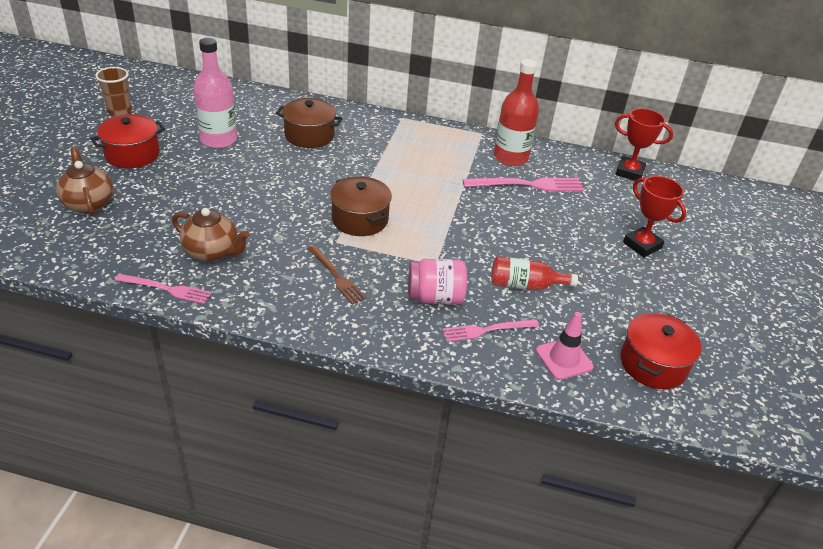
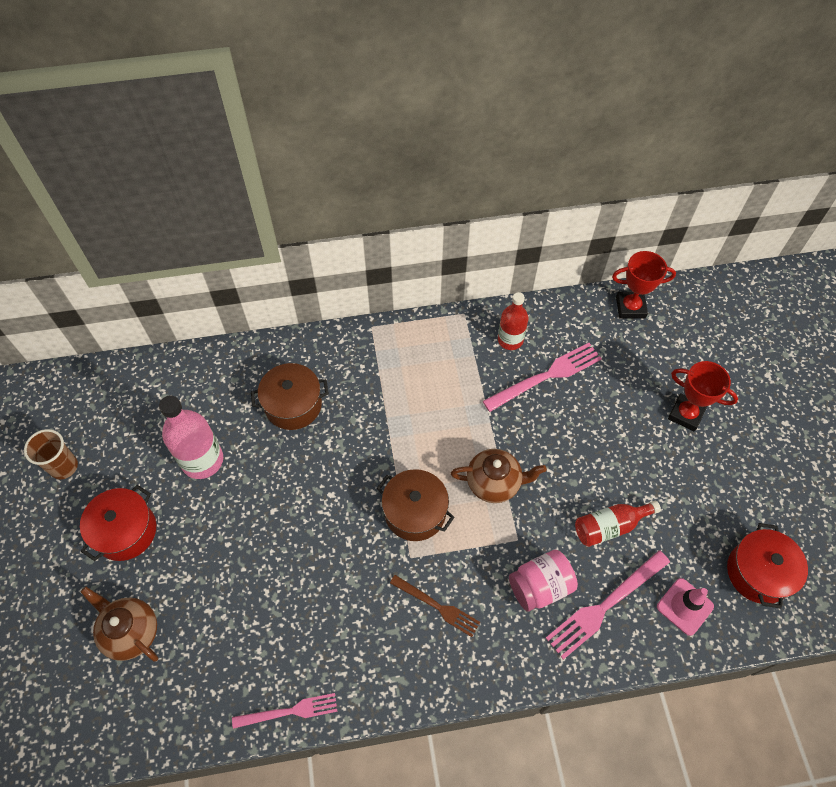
camera: 20 degrees left, 20 degrees up
brown teapot [172,208,250,262] -> brown teapot moved to [451,449,547,503]
pink fork [442,319,539,342] -> pink fork [546,550,670,660], size x1.55
red bottle [494,59,539,166] -> red bottle [498,292,528,350], size x0.66

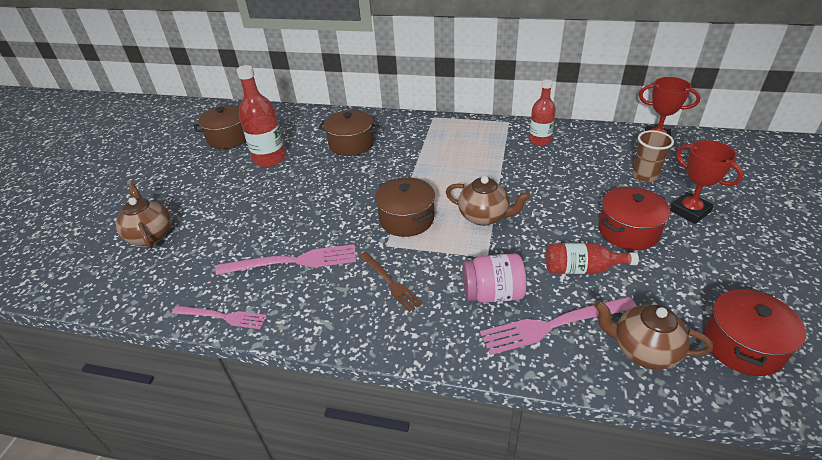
camera: 25 degrees right, 20 degrees down
brown cup [24,429,78,479] -> brown cup moved to [632,130,674,182]
red pot [80,485,156,561] -> red pot moved to [599,187,671,250]
pink bottle [159,395,223,479] -> red bottle [237,65,286,167]
pink fork [483,343,602,412] -> pink fork moved to [216,244,356,275]
pink traffic cone [657,578,714,636] -> brown teapot [594,301,713,369]
none -> brown pot [193,105,246,149]

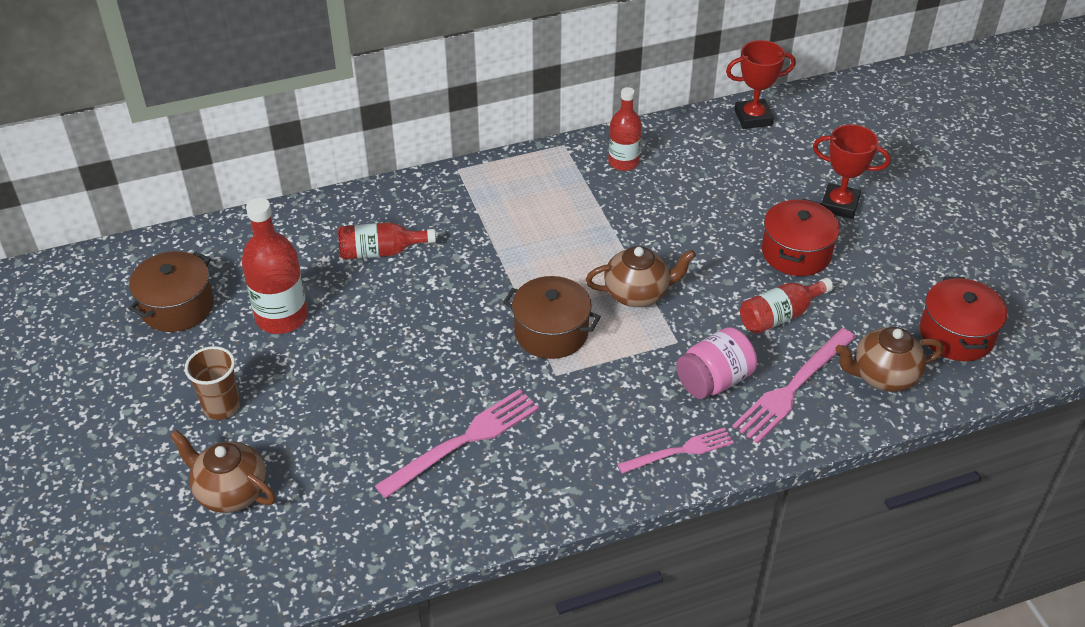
camera: 35 degrees left, 5 degrees up
pink fork [172,306,267,329] -> pink fork moved to [617,427,734,474]
brown pot [318,110,380,156] -> red bottle [338,222,436,260]
brown fork [359,252,423,312] -> none
brown cup [632,130,674,182] -> brown cup moved to [185,346,240,420]

